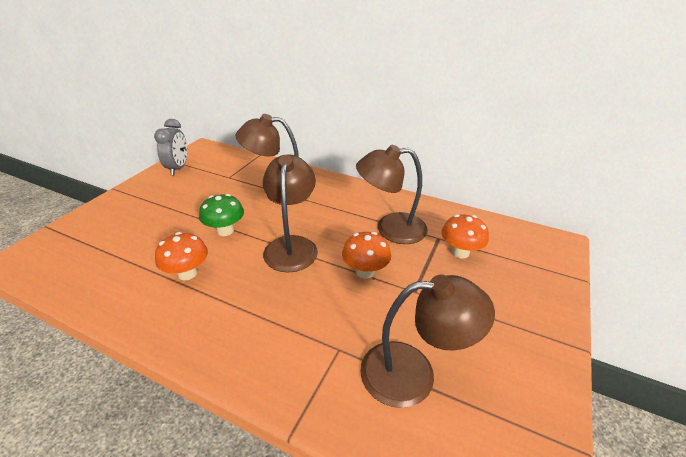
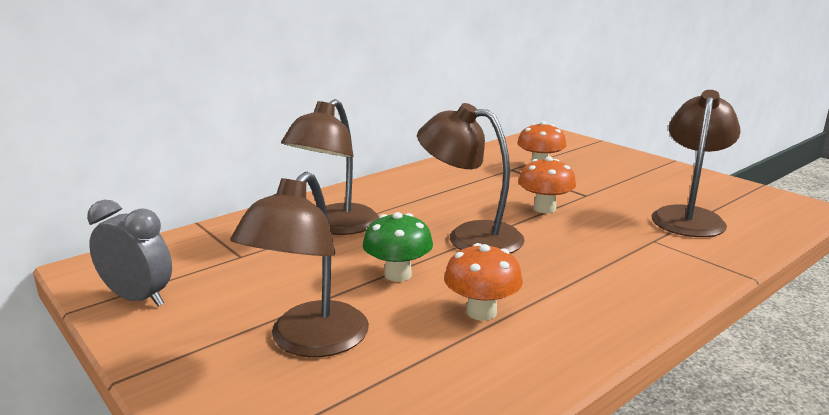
camera: 65 degrees left, 15 degrees down
brown lamp [356,145,428,244] -> brown lamp moved to [230,172,369,357]

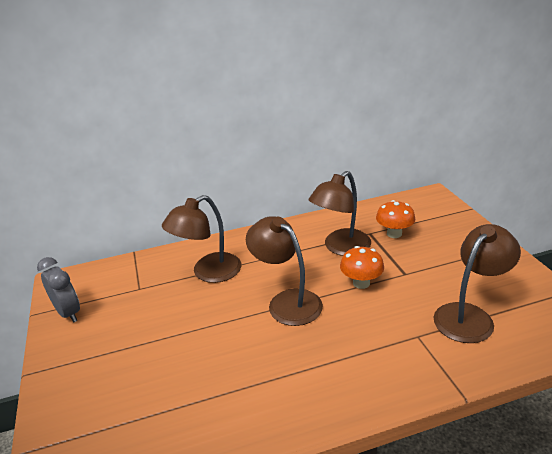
camera: 25 degrees right, 10 degrees up
brown lamp [230,172,369,357] -> brown lamp moved to [308,171,371,256]
green mushroom [363,212,433,282] -> none
orange mushroom [444,243,523,321] -> none

